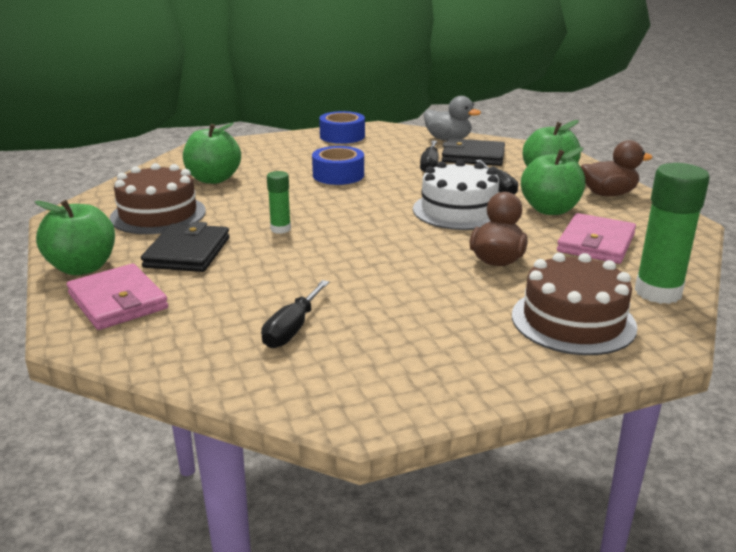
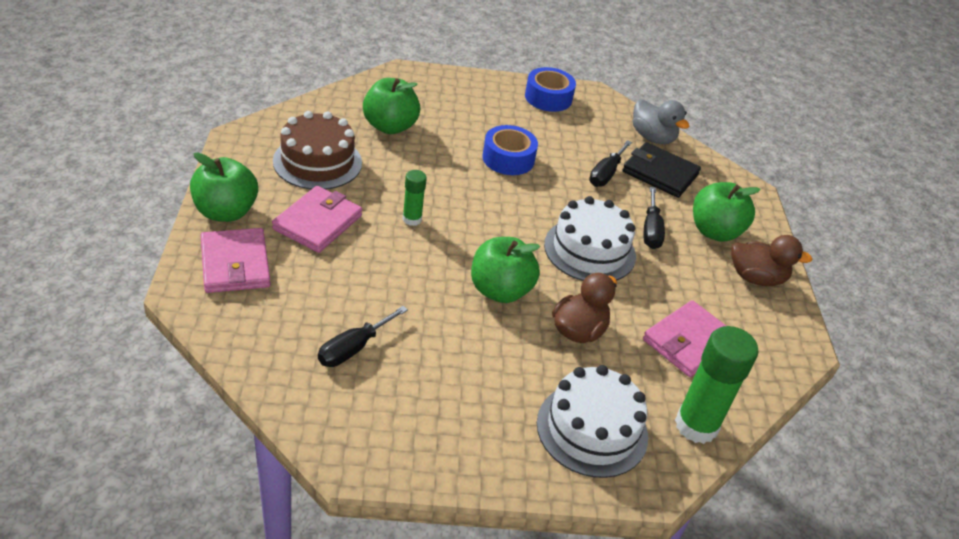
camera: 15 degrees right, 15 degrees up
black wallet [141,222,230,272] -> pink wallet [272,186,362,253]
brown cake [512,253,637,355] -> white cake [537,365,648,478]
green apple [521,147,585,215] -> green apple moved to [471,237,540,303]

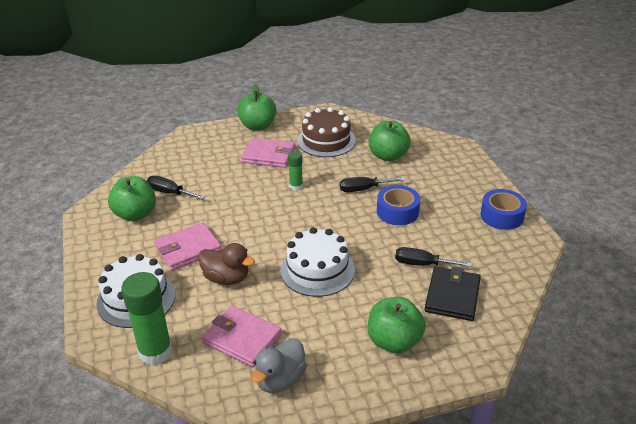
camera: 80 degrees right, 5 degrees down
pink wallet [201,228,270,293] -> pink wallet moved to [154,222,221,271]
green apple [471,237,540,303] -> green apple moved to [108,176,156,221]
grey duck [633,99,689,144] -> grey duck moved to [251,338,307,393]
black screwdriver [644,187,665,249] -> black screwdriver moved to [340,177,405,192]
brown duck [731,235,813,286] -> none

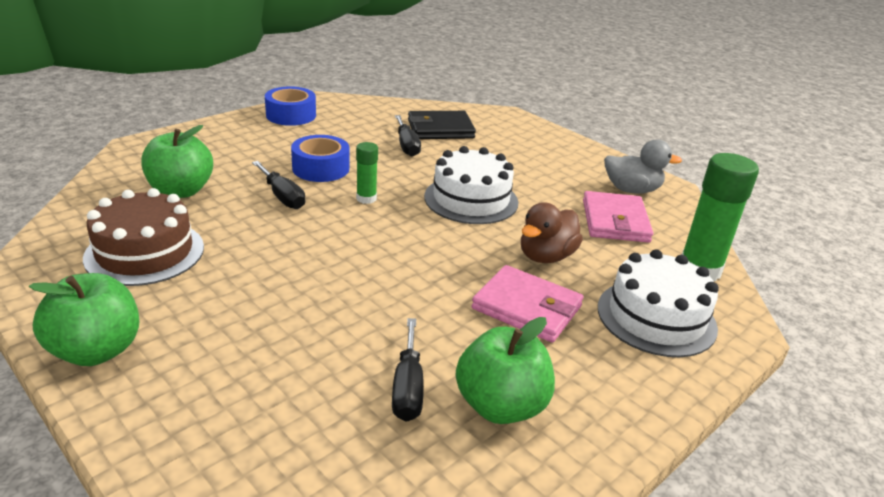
camera: 120 degrees left, 5 degrees down
brown duck [198,243,255,285] -> brown duck turned 135 degrees counterclockwise [521,202,583,263]
pink wallet [241,137,295,168] -> none
green glue stick [288,151,303,191] -> green glue stick moved to [356,142,378,204]
green apple [368,297,426,353] -> none

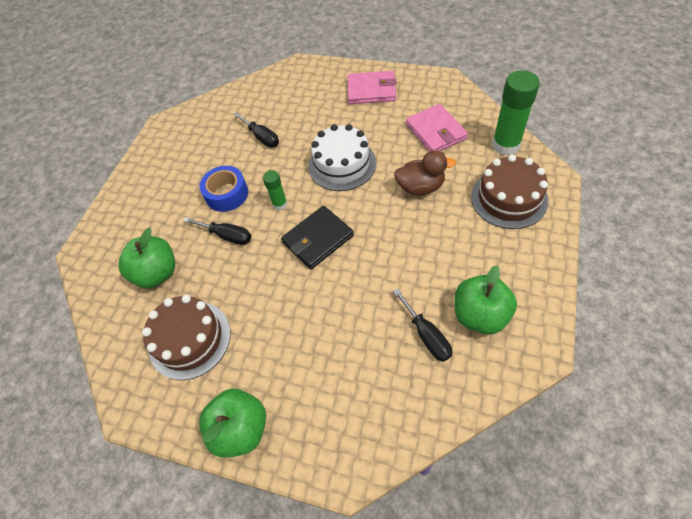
camera: 20 degrees left, 25 degrees up
blue tape [265,86,316,126] -> none
black wallet [408,111,476,139] -> black wallet moved to [281,206,354,269]
pink wallet [472,265,583,343] -> pink wallet moved to [348,71,397,104]
brown duck [521,202,583,263] -> brown duck turned 105 degrees counterclockwise [394,151,456,196]
white cake [598,249,719,357] -> brown cake [471,155,549,229]
grey duck [604,139,682,194] -> none

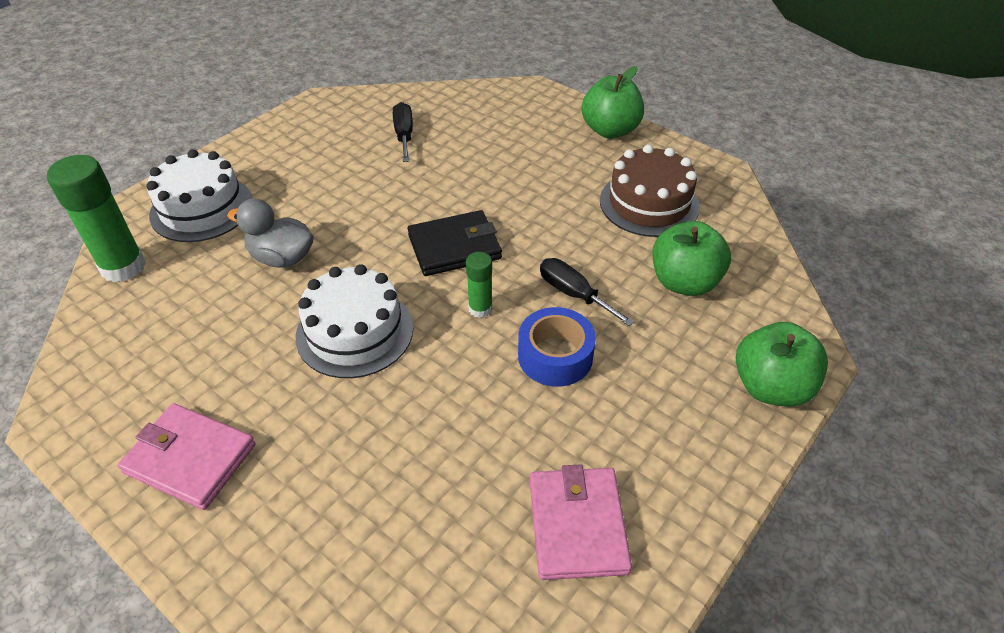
camera: 165 degrees left, 10 degrees down
black screwdriver [233,112,279,148] -> none
brown duck [394,151,456,196] -> grey duck [227,198,313,268]
pink wallet [406,104,468,152] -> pink wallet moved to [530,464,632,580]
green apple [454,265,517,334] -> green apple moved to [736,322,828,407]
brown cake [471,155,549,229] -> white cake [146,149,252,242]

